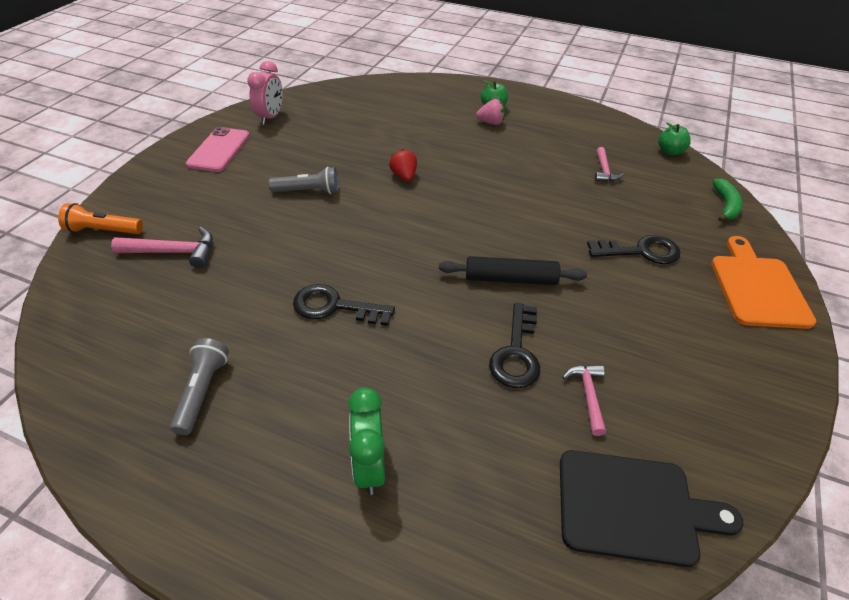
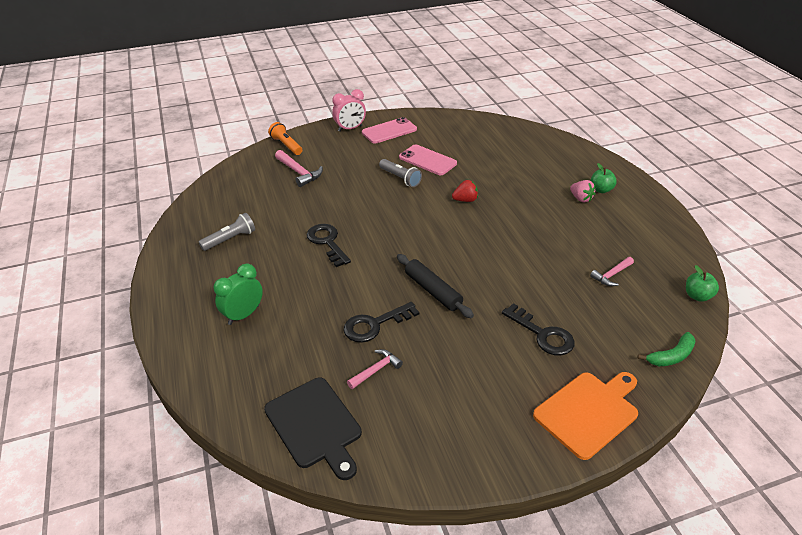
camera: 50 degrees right, 5 degrees down
pink clock [247,61,283,125] -> pink clock moved to [332,89,366,132]
red strawberry [389,149,417,182] -> red strawberry turned 45 degrees clockwise [452,180,478,202]
none -> pink phone [399,144,457,175]

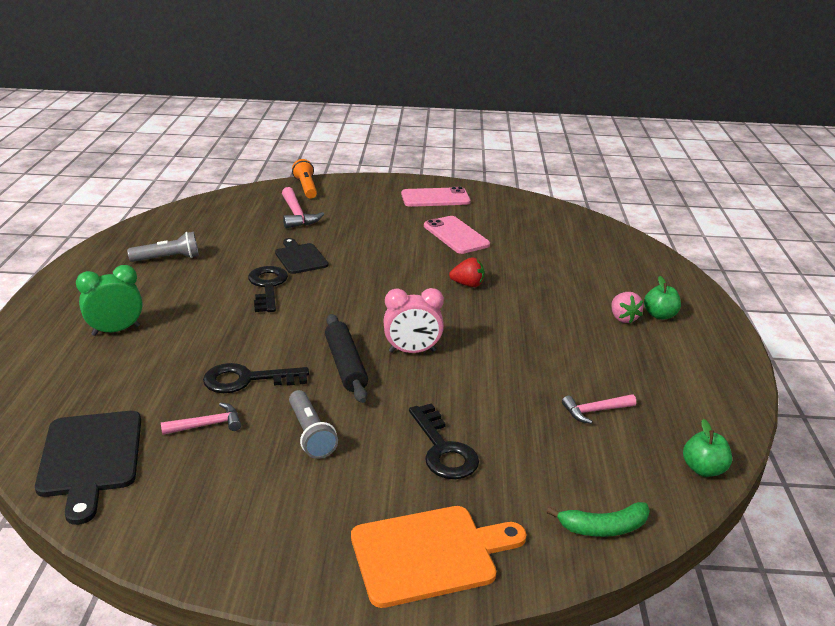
camera: 20 degrees right, 10 degrees down
pink clock [332,89,366,132] -> pink clock moved to [383,288,444,353]
grey flashlight [379,159,422,187] -> grey flashlight moved to [289,390,338,459]
none -> black cutting board [275,238,329,274]

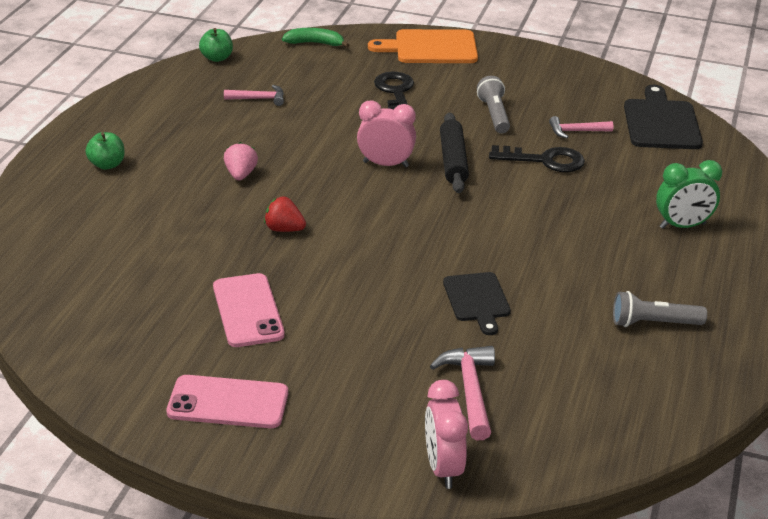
camera: 165 degrees left, 5 degrees up
black key [248,266,288,312] -> none
orange flashlight [292,159,317,199] -> pink clock [425,380,468,489]
pink strawberry [611,292,643,324] -> pink strawberry moved to [224,142,258,180]

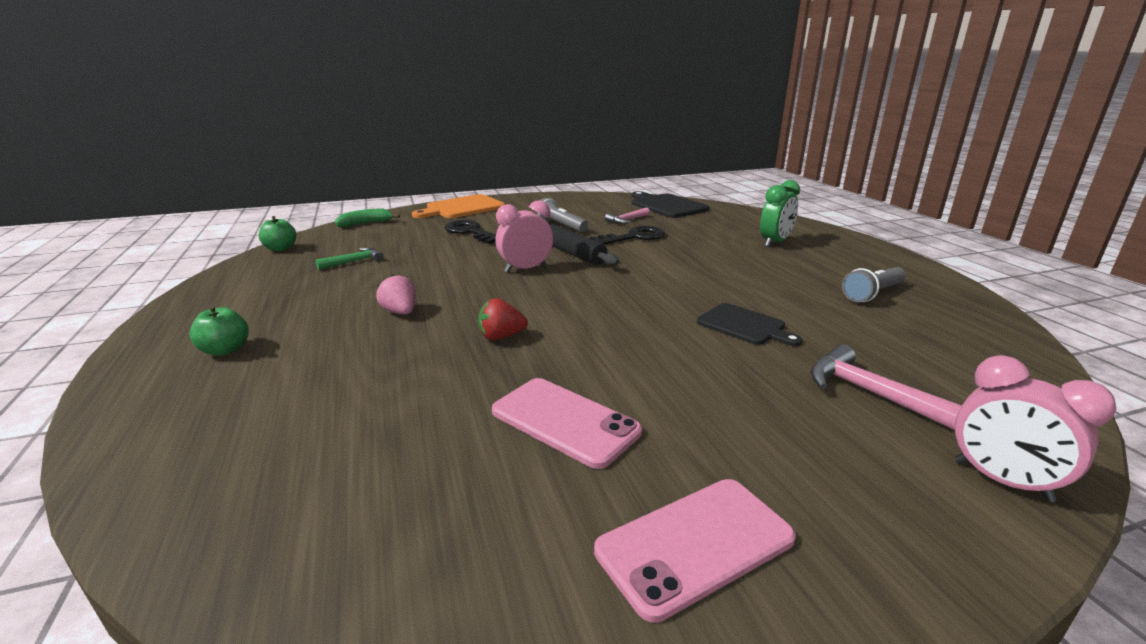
camera: 35 degrees left, 10 degrees down
pink hammer [224,85,284,106] -> green hammer [315,247,383,270]

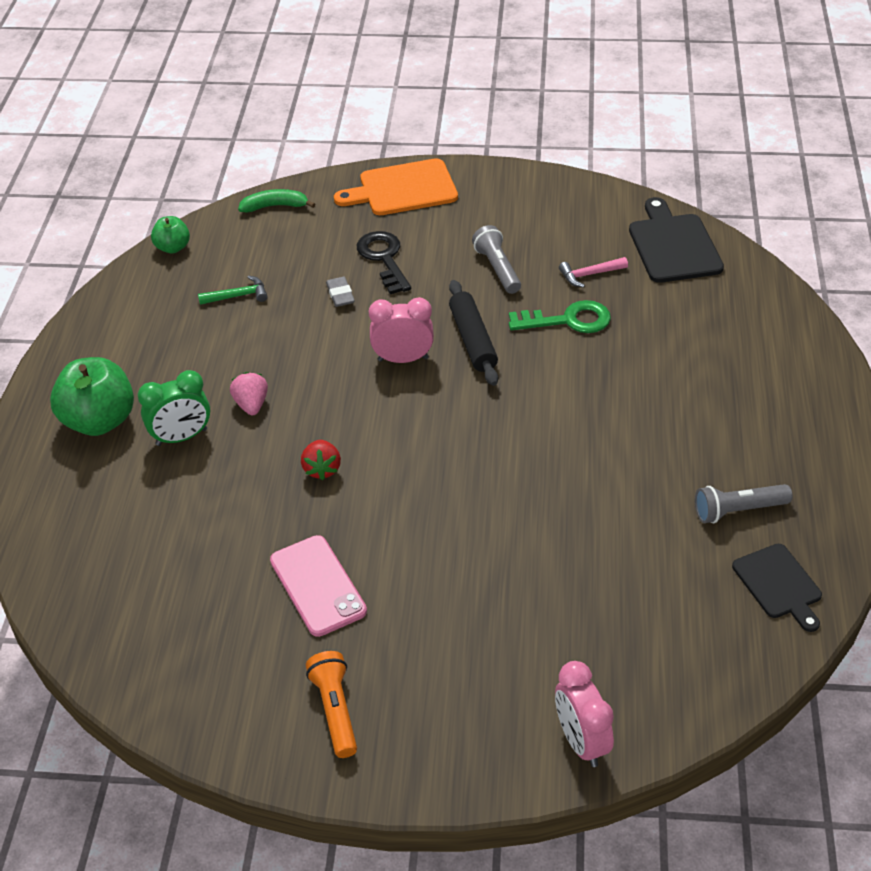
camera: 25 degrees right, 20 degrees up
green apple [190,305,249,356] -> green apple [50,357,134,436], size x1.86
red strawberry [478,298,528,341] -> red strawberry turned 105 degrees counterclockwise [301,440,341,480]
black key [590,226,665,244] -> green key [509,300,611,333]
pink phone [594,479,796,623] -> orange flashlight [306,651,357,758]
black cutting board [697,303,802,346] -> black cutting board moved to [732,544,822,632]
green clock [760,180,800,247] -> green clock moved to [138,370,210,446]
pink hammer [810,344,962,430] -> none
none -> grey eraser [326,277,355,307]

